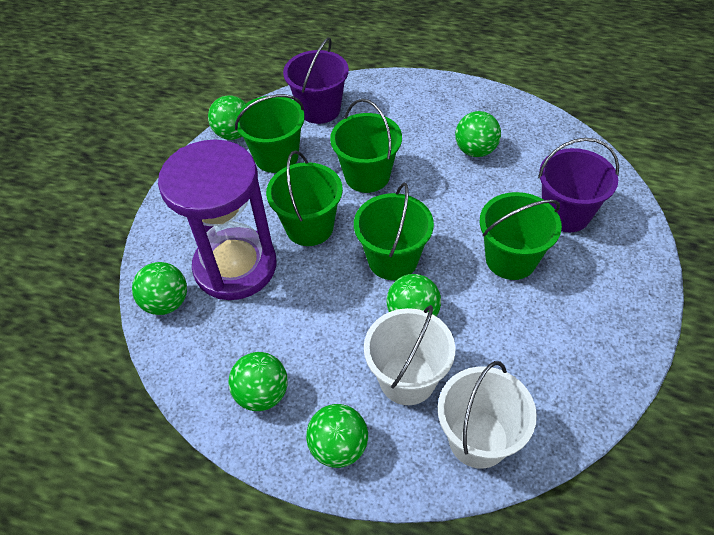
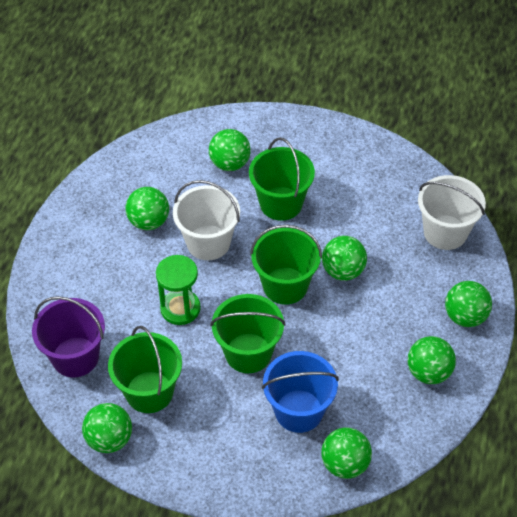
camera: 95 degrees left, 0 degrees up
purple hourglass [158,139,277,300] -> blue bucket [262,351,339,433]
green bucket [330,99,402,193] -> green hourglass [156,255,201,325]
white bucket [364,305,455,405] -> white bucket moved to [173,180,240,260]
purple bucket [538,138,619,232] -> green ball [209,129,251,171]

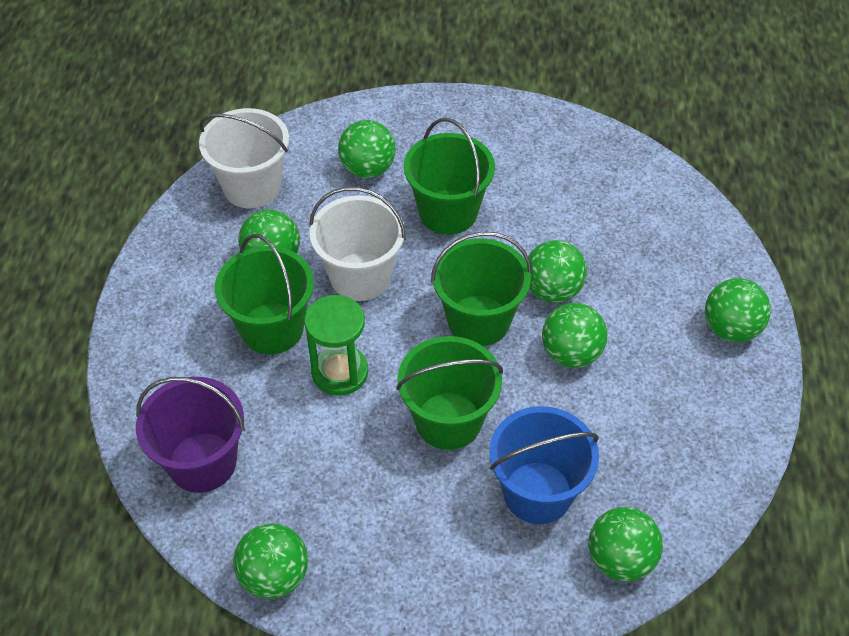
camera: 10 degrees left, 0 degrees up
green bucket [108,326,182,413] -> green bucket moved to [215,234,314,354]
green ball [408,336,456,384] -> green ball moved to [542,303,608,368]
white bucket [418,175,486,250] -> white bucket moved to [199,108,289,208]

